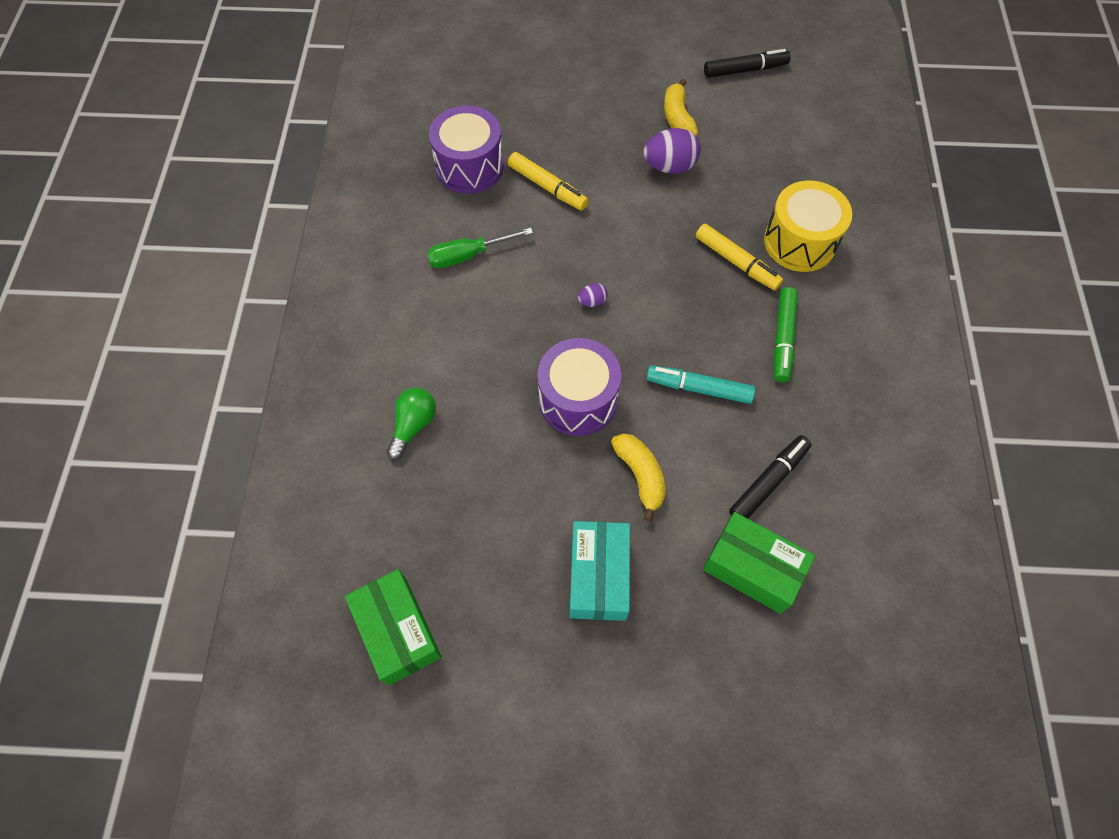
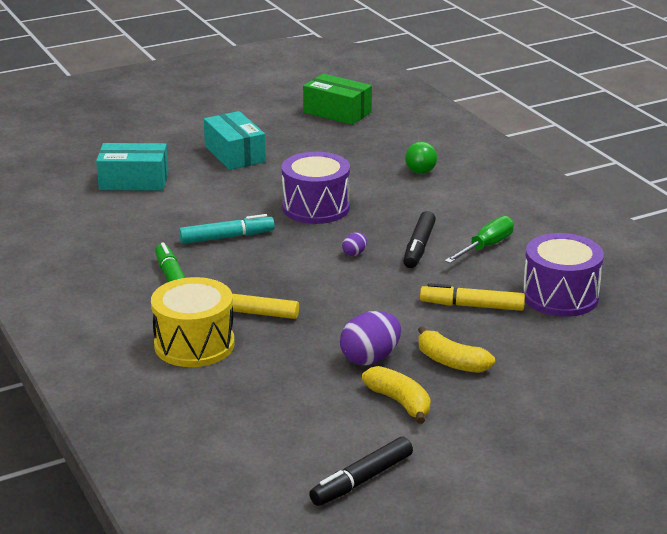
camera: 150 degrees right, 35 degrees down
yellow banana [611,433,666,521] -> yellow banana moved to [418,326,495,373]
green box [703,512,815,614] -> turquoise box [96,143,168,191]
black marker [729,435,812,519] -> black marker moved to [403,211,436,268]

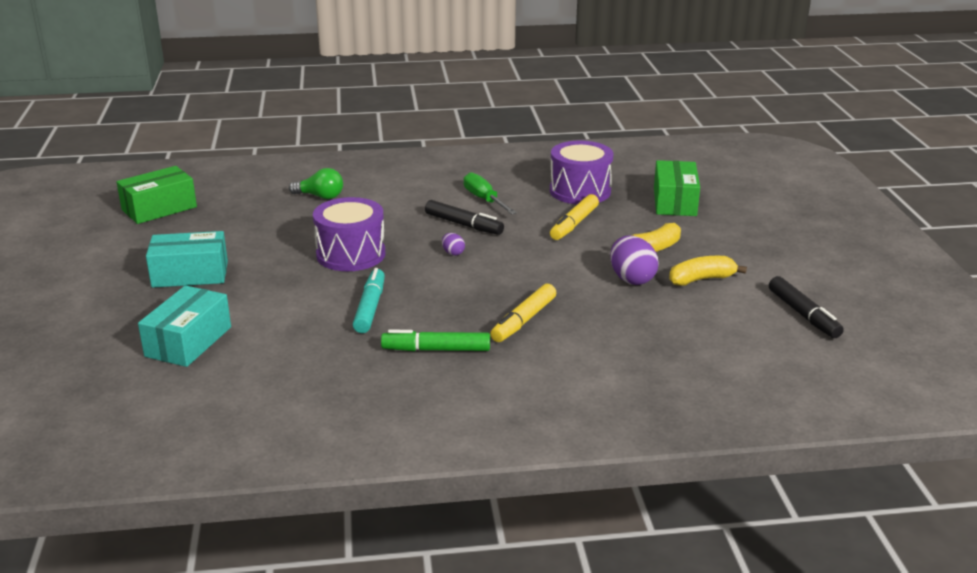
camera: 70 degrees left, 0 degrees up
yellow drum [151,277,235,367] -> none
none -> green box [654,160,700,216]

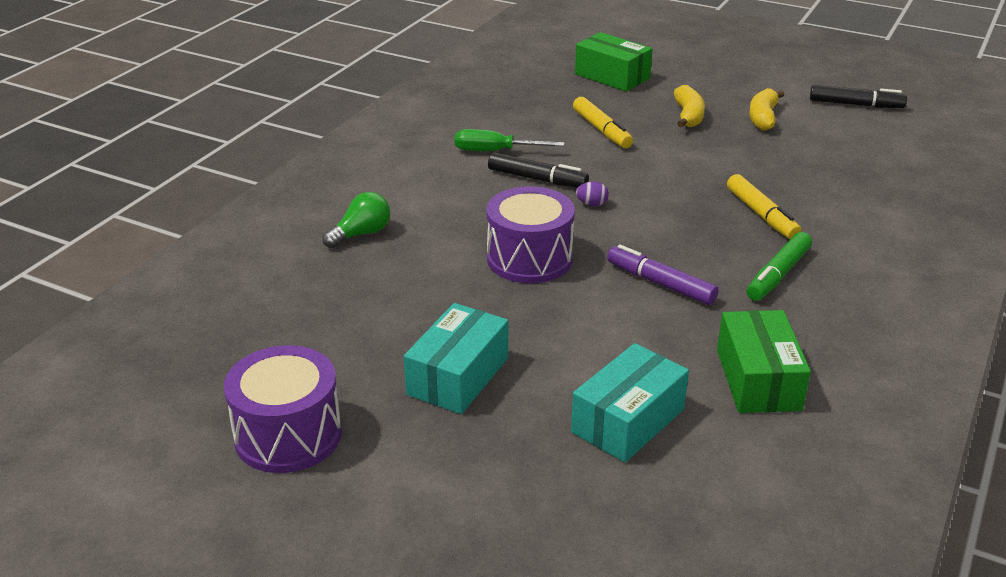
camera: 55 degrees left, 5 degrees up
green box [116,166,197,224] -> green box moved to [717,310,811,413]
turquoise box [138,285,231,367] -> turquoise box turned 75 degrees clockwise [571,343,689,462]
turquoise marker [353,268,385,333] -> purple marker [607,244,719,305]
black marker [425,200,504,235] -> black marker turned 45 degrees clockwise [488,152,589,188]
purple drum [550,141,614,204] -> purple drum moved to [224,345,342,473]
purple egg [610,236,659,285] -> none

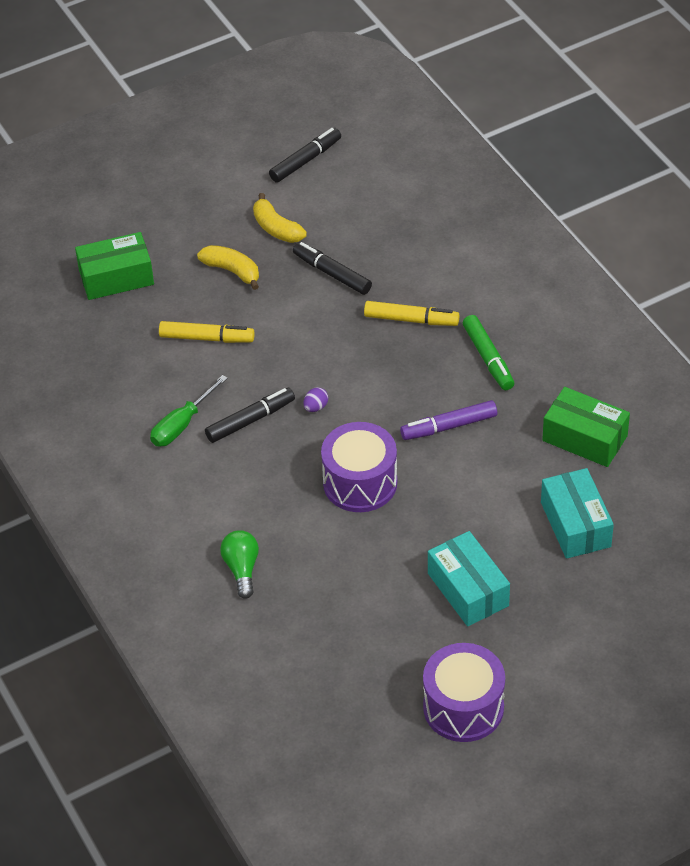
camera: 55 degrees left, 15 degrees up
none -> black marker [293,242,372,295]

